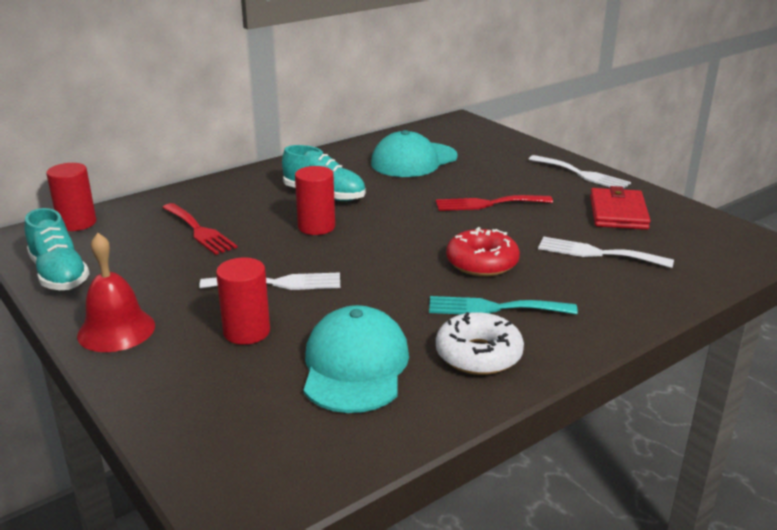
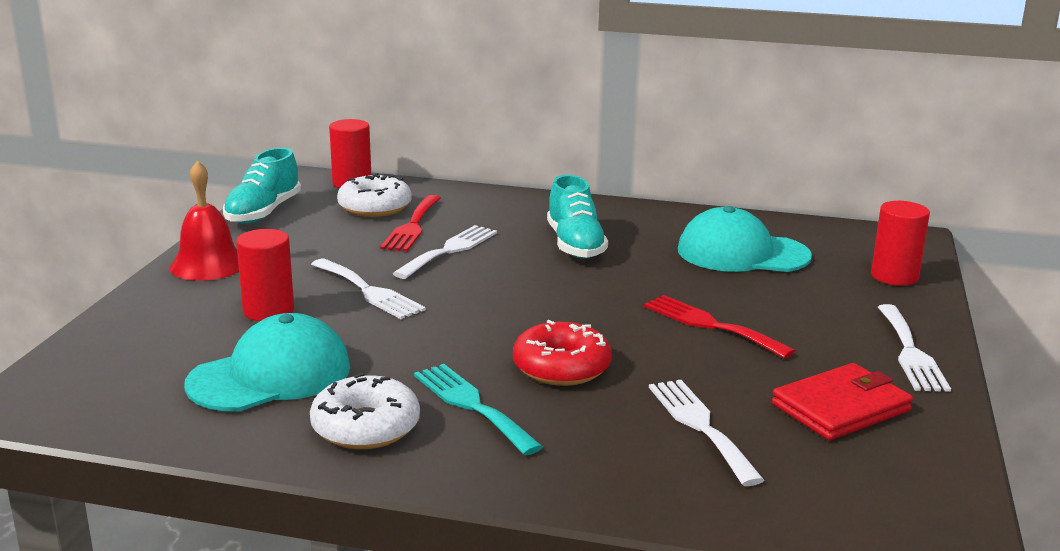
camera: 50 degrees right, 5 degrees down
red cylinder [295,166,335,235] -> red cylinder moved to [871,201,930,286]
none -> white donut [337,173,412,217]
none -> white fork [392,225,497,279]

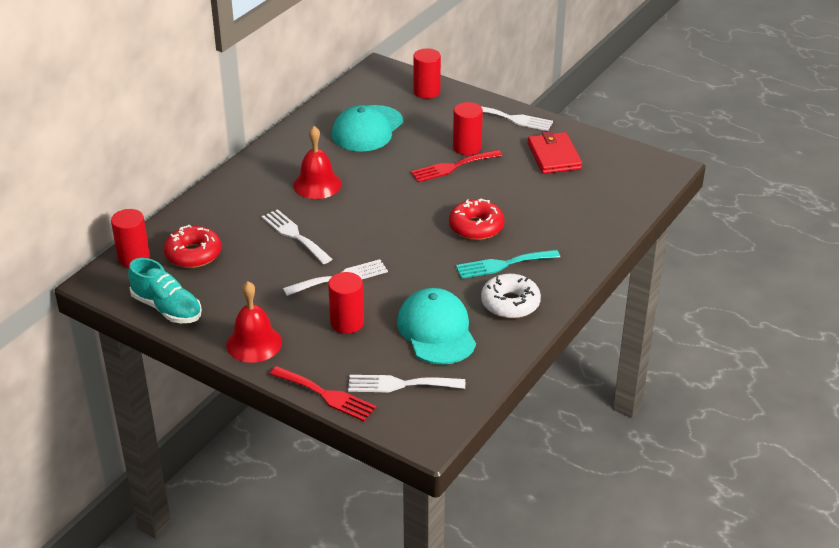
camera: 70 degrees left, 15 degrees up
white donut [337,173,412,217] -> red donut [164,225,221,268]
red fork [380,195,441,252] -> red fork moved to [270,366,376,421]
turquoise shoe [547,175,608,259] -> red bell [293,126,341,199]
white fork [649,380,764,486] -> white fork moved to [348,375,465,392]
none -> red cylinder [453,102,483,155]

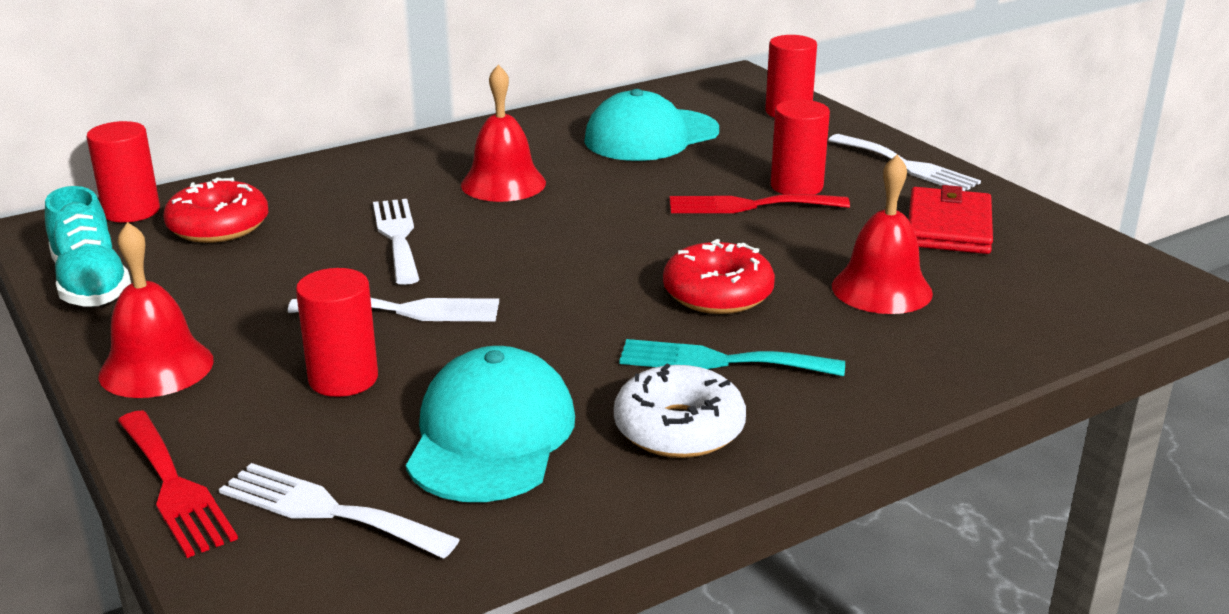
camera: 25 degrees right, 10 degrees down
none -> red bell [832,155,933,314]

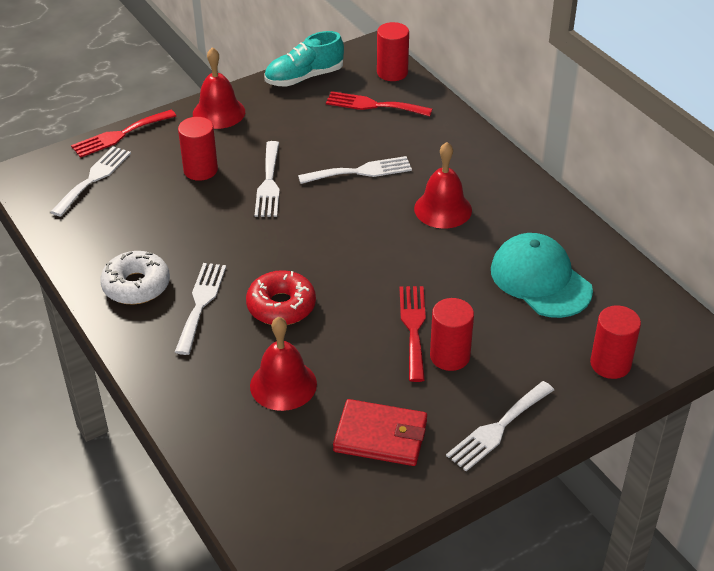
camera: 90 degrees right, 15 degrees up
red donut [163,177,268,243] -> red fork [326,91,433,116]
turquoise cap [406,346,575,502] -> none
turquoise fork [620,339,845,377] -> white fork [175,263,226,355]

